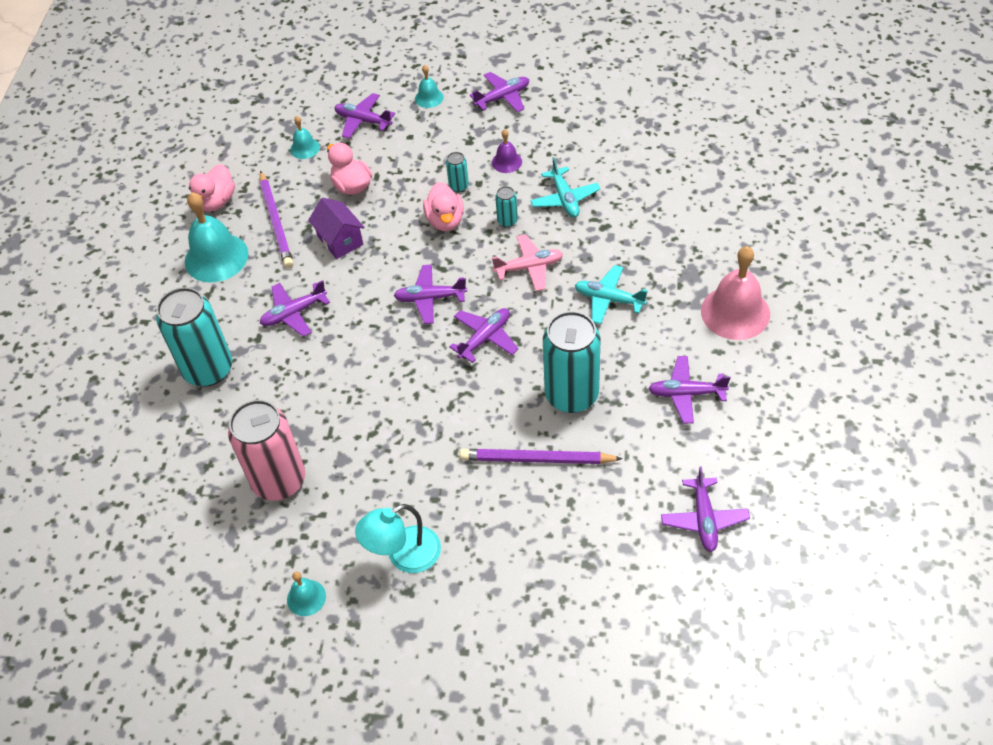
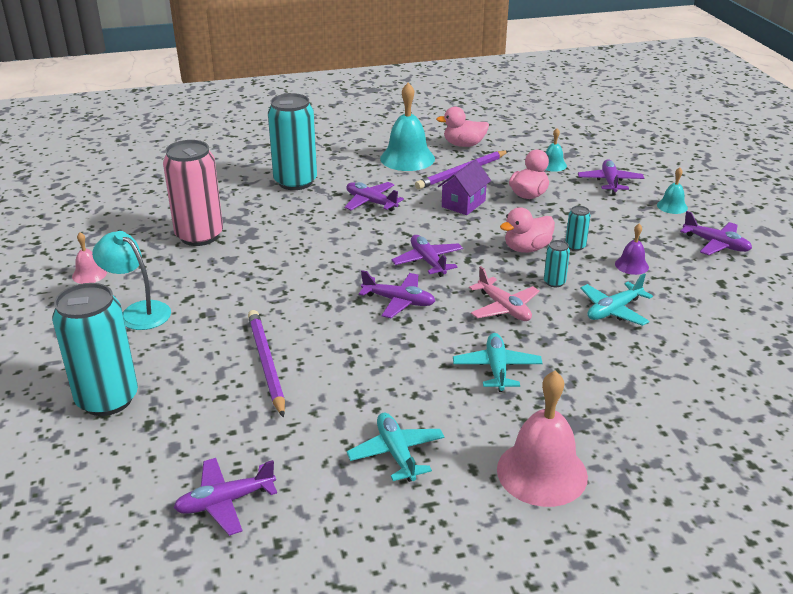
camera: 65 degrees right, 20 degrees down
turquoise bell [287,572,326,616] -> pink bell [72,232,107,284]
turquoise can [543,311,600,413] -> turquoise can moved to [52,283,138,416]
purple plane [648,356,730,424] -> turquoise plane [346,413,445,482]

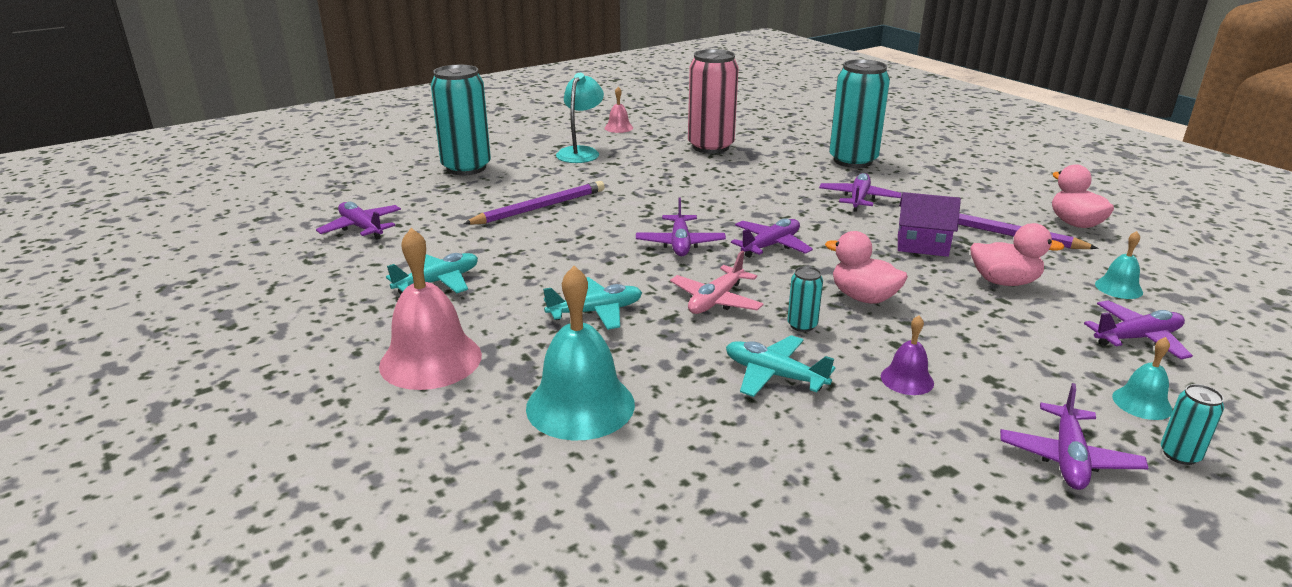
camera: 70 degrees right, 5 degrees down
turquoise bell [380,83,435,171] -> turquoise bell moved to [526,266,635,441]
turquoise can [565,206,590,251] -> turquoise can moved to [1161,384,1224,465]

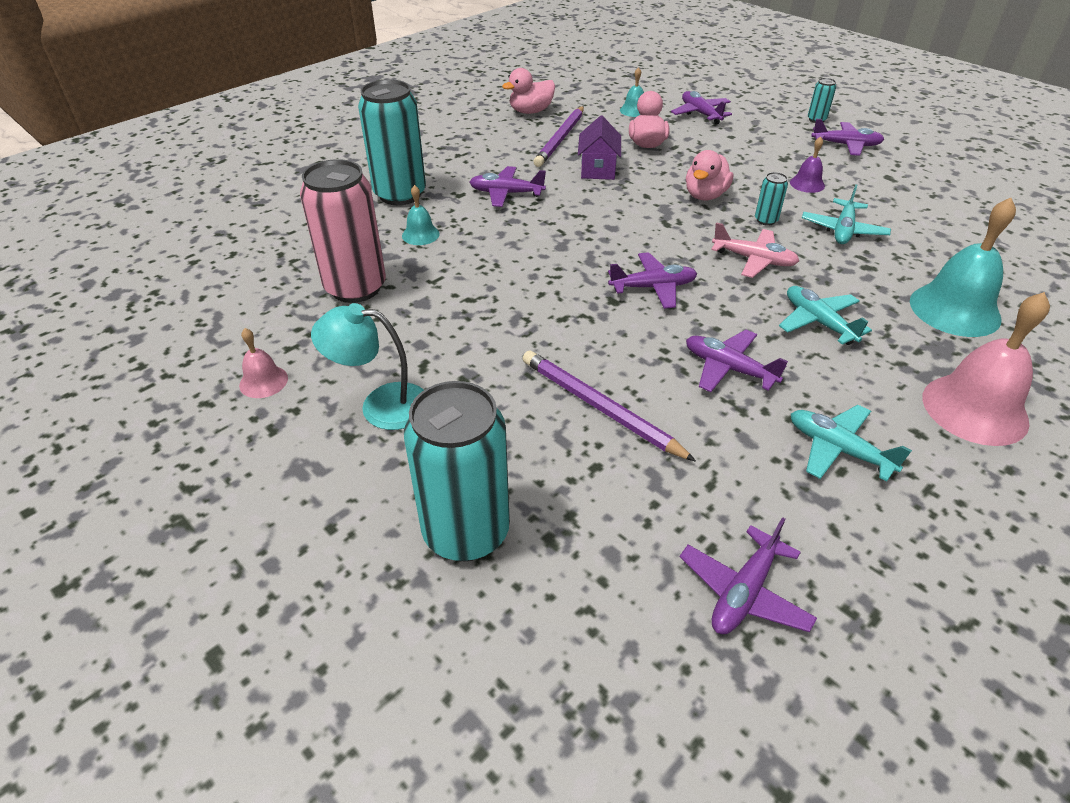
camera: 100 degrees left, 15 degrees up
purple plane [731,218,813,258] -> purple plane moved to [686,330,788,392]
turquoise bell [1112,337,1173,420] -> turquoise bell moved to [402,185,440,245]

